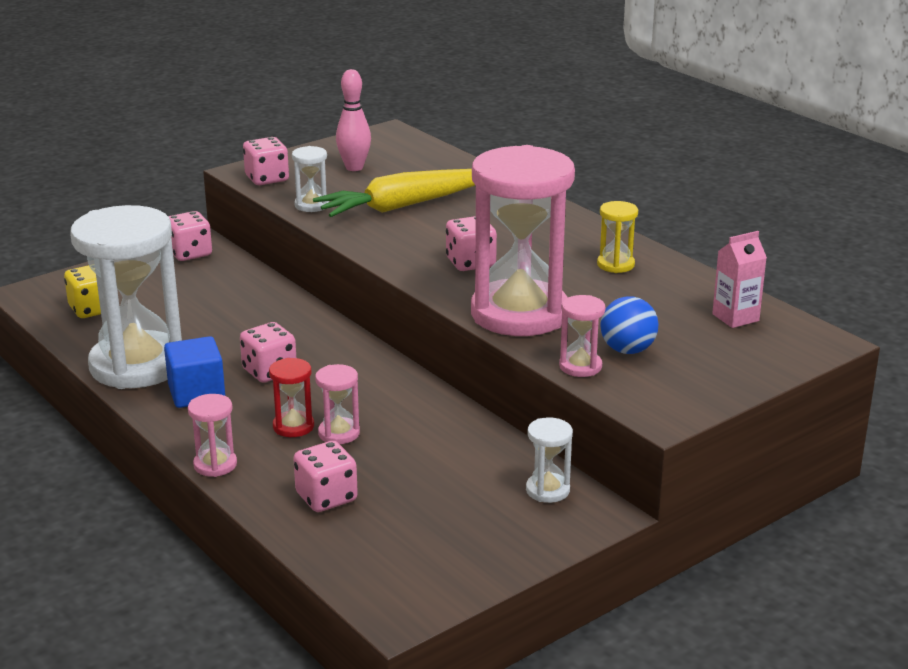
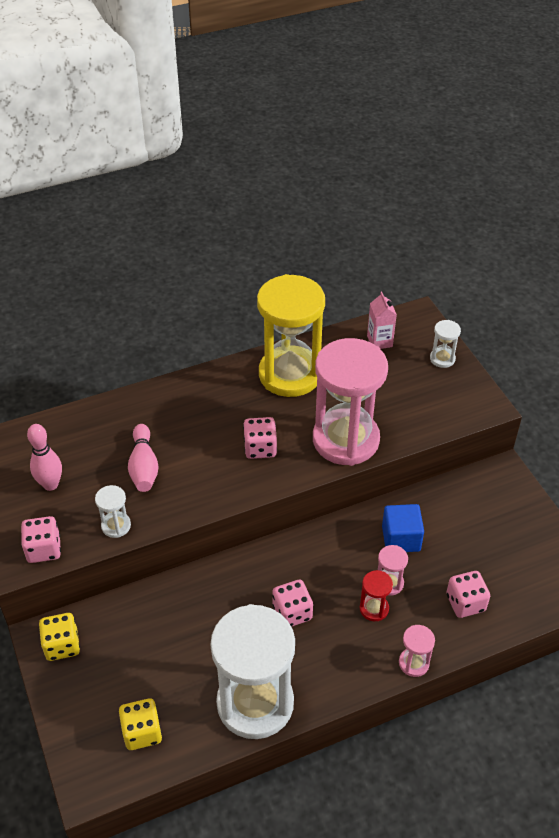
camera: 75 degrees left, 20 degrees up
blue cube [164,336,225,408] -> blue cube moved to [382,504,424,552]
pink dice [169,211,212,261] -> yellow dice [39,613,80,661]
yellow carrot [313,169,475,217] -> pink bowling pin [128,424,159,492]
white hourglass [526,417,573,503] -> white hourglass moved to [430,320,461,368]
pink hourglass [559,295,605,377] -> none
yellow hourglass [597,201,638,273] -> yellow hourglass [257,274,325,397], size x2.44
blue ball [600,296,658,354] -> none

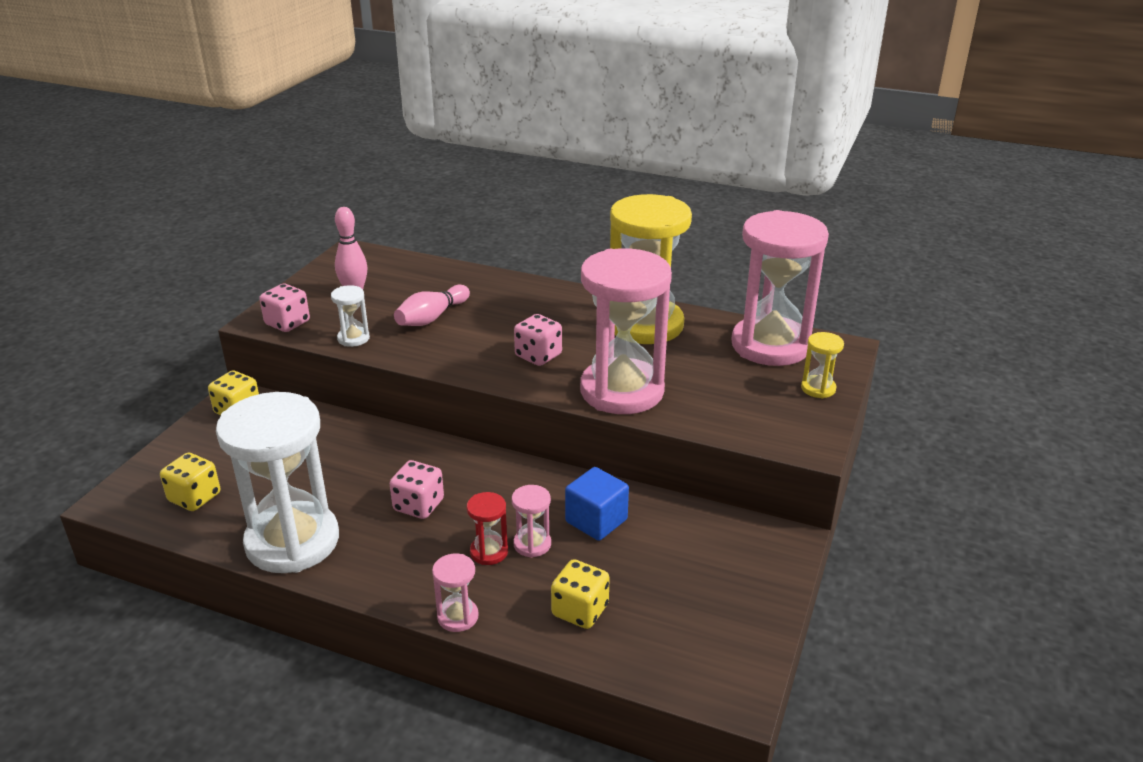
camera: 45 degrees right, 15 degrees down
pink carton [367,291,397,349] -> pink hourglass [732,210,829,366]
white hourglass [430,320,461,368] -> yellow hourglass [801,332,844,398]
pink dice [446,571,490,618] -> yellow dice [551,559,610,629]

